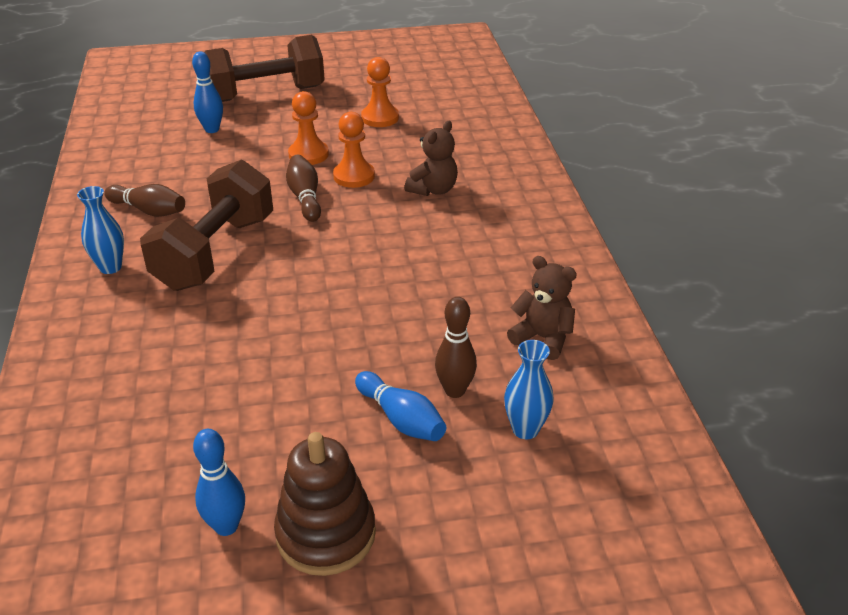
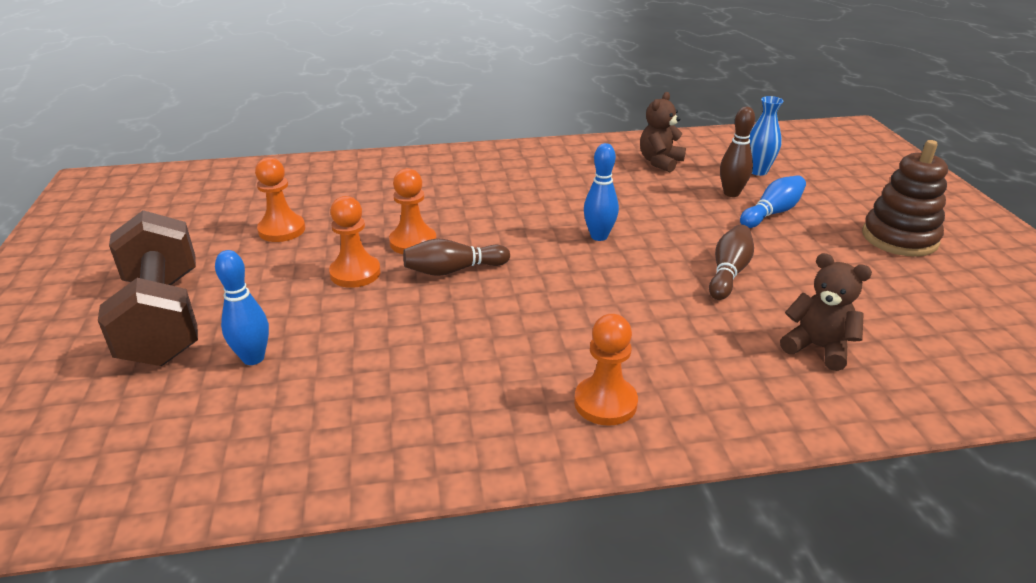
camera: 90 degrees left, 5 degrees down
blue vase [77,186,124,274] -> orange pawn [574,314,638,426]
brown bowling pin [104,184,185,217] -> brown bowling pin moved to [709,224,754,300]
brown dumbbell [140,160,273,291] -> none
blue bowling pin [193,429,245,536] -> blue bowling pin moved to [584,143,619,241]
brown teddy bear [405,121,458,196] -> brown teddy bear moved to [780,253,872,371]

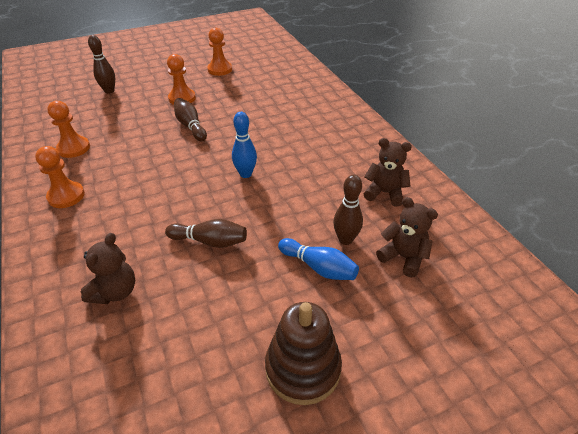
camera: 75 degrees right, 10 degrees up
brown dumbbell [98,210,198,366] -> none
blue bowling pin [215,250,269,365] -> brown bowling pin [88,35,115,94]
orange pawn [389,168,436,254] -> orange pawn moved to [47,101,90,158]
blue vase [749,96,784,176] -> brown teddy bear [376,197,438,277]

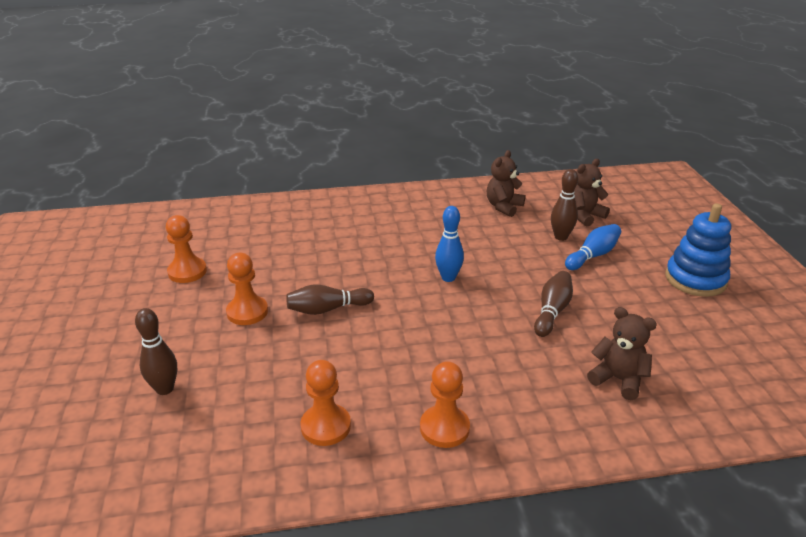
camera: 75 degrees left, 10 degrees down
brown stacking toy [265,302,342,405] -> blue stacking toy [665,204,731,297]

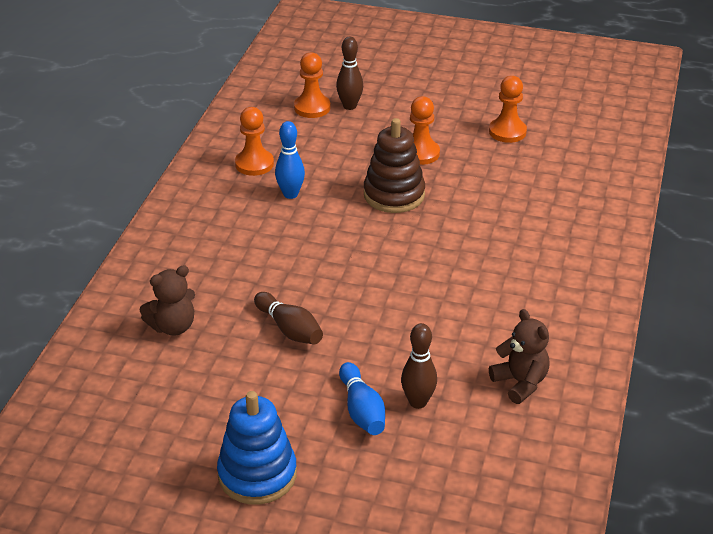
camera: 115 degrees right, 5 degrees up
brown bowling pin [286,284,374,315] -> brown stacking toy [364,118,425,213]
orange pawn [420,361,470,448] -> orange pawn moved to [294,52,330,118]
blue bowling pin [435,206,464,282] -> blue bowling pin moved to [275,121,305,199]
brown teddy bear [574,159,610,226] -> none

